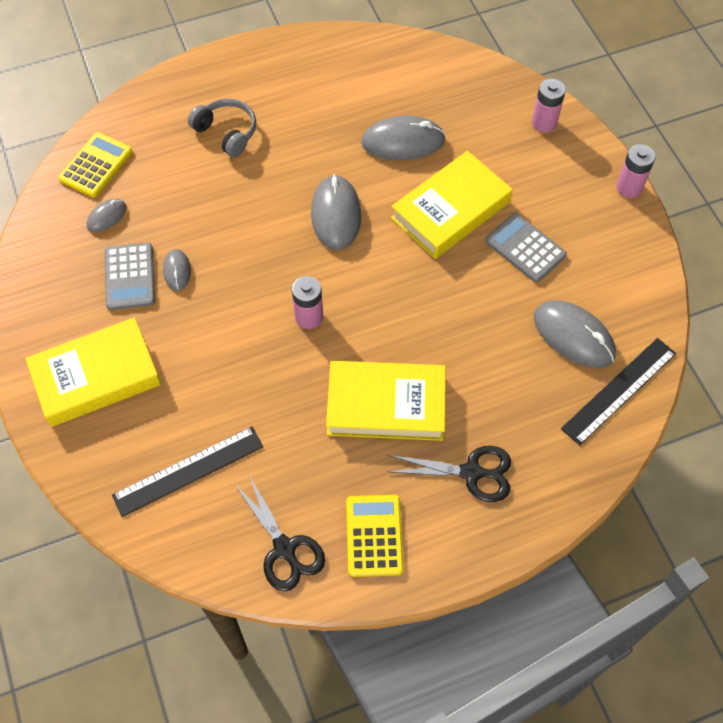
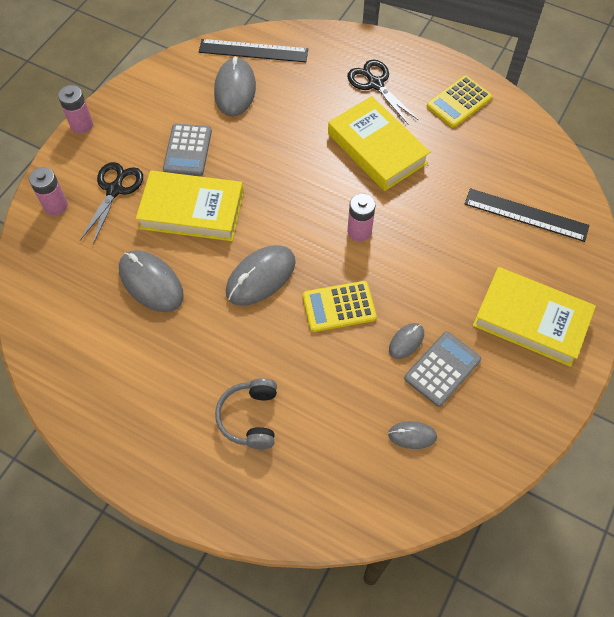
camera: 130 degrees left, 0 degrees up
yellow calculator [58,132,132,197] -> yellow calculator moved to [303,281,377,332]
black scissors [234,473,325,592] -> black scissors moved to [80,162,143,244]

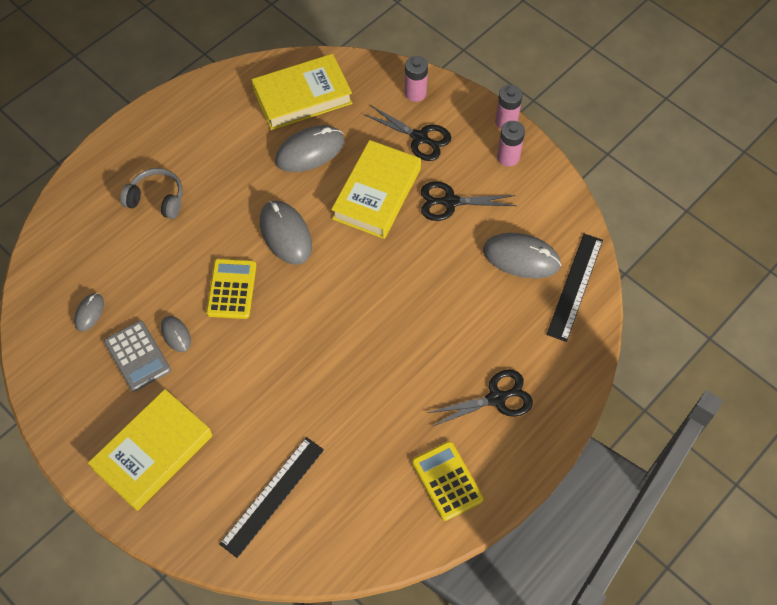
camera: 105 degrees right, 0 degrees up
grey calculator [163,124,212,176] -> black scissors [421,181,517,221]
yellow book [328,96,430,191] -> yellow book moved to [252,54,353,130]
pink battery [347,193,376,242] -> pink battery moved to [497,121,525,166]

